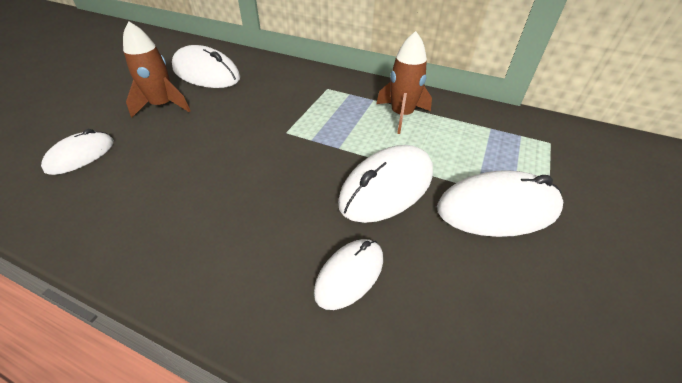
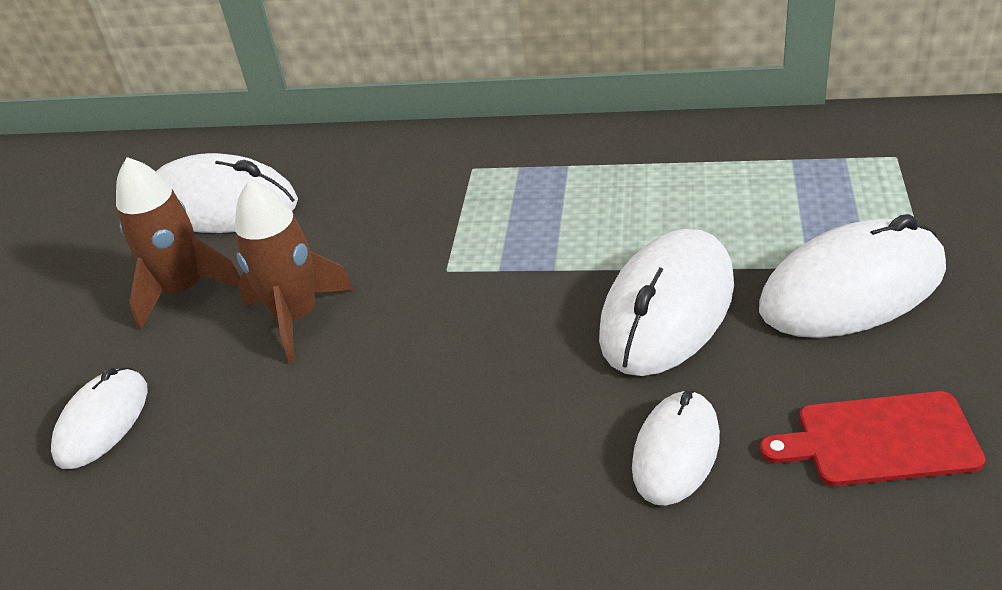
camera: 10 degrees left, 5 degrees down
brown rocket [376,31,432,134] -> brown rocket moved to [234,179,354,363]
none -> red cutting board [760,391,986,486]

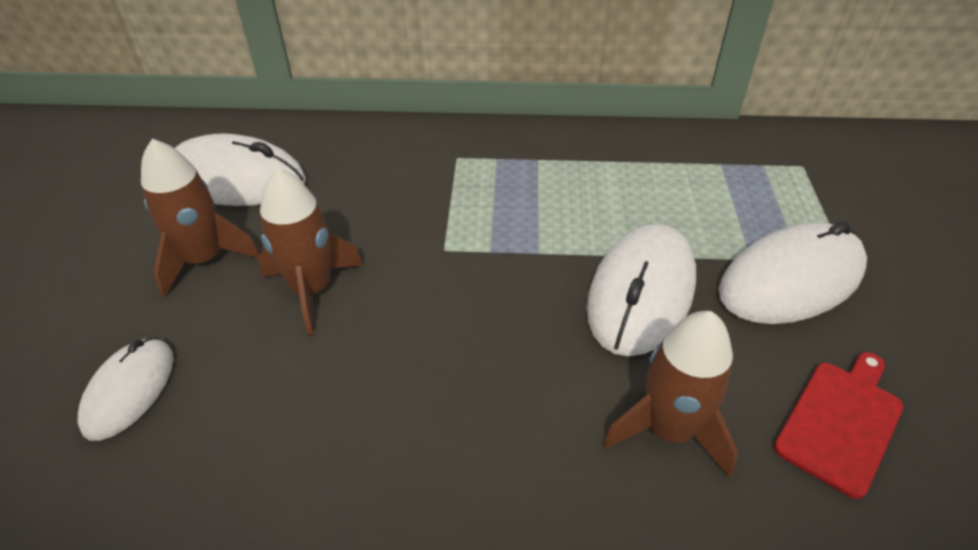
camera: 10 degrees left, 5 degrees up
white mouse [632,390,720,506] -> brown rocket [603,311,738,478]
red cutting board [760,391,986,486] -> red cutting board turned 135 degrees clockwise [774,352,904,499]

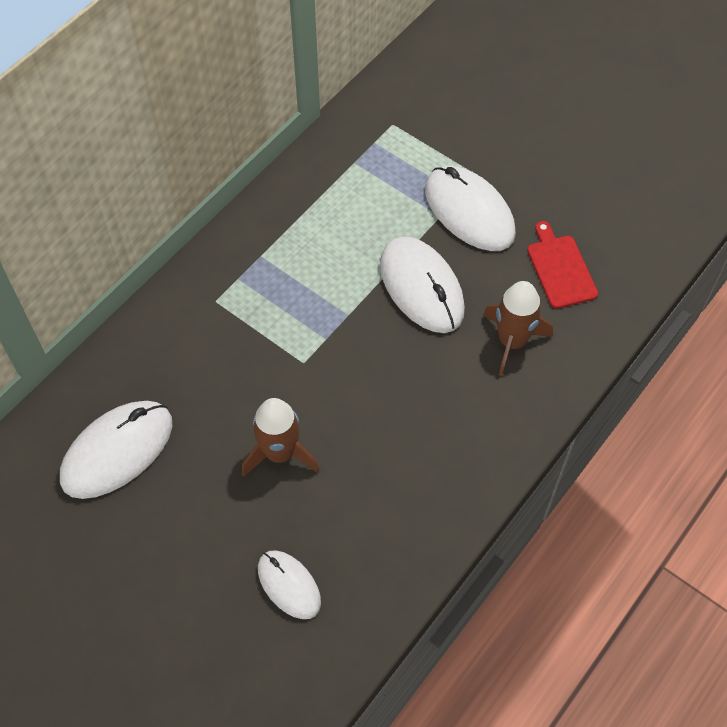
camera: 55 degrees left, 15 degrees up
brown rocket [141,139,260,297] -> none
white mouse [718,221,867,324] -> white mouse turned 45 degrees counterclockwise [425,166,516,251]

